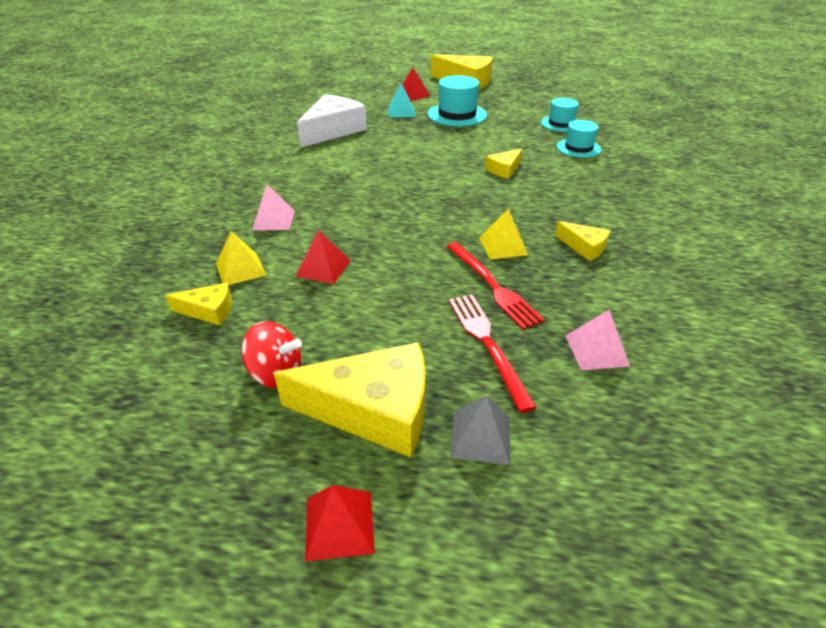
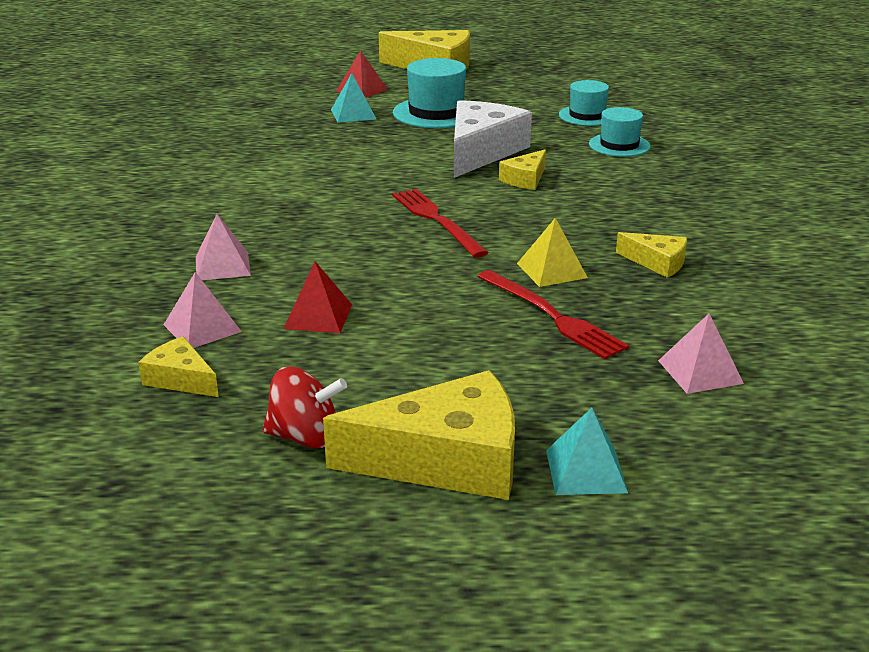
camera: 10 degrees left, 10 degrees down
yellow cheese [165,283,232,326] -> yellow cheese turned 135 degrees counterclockwise [138,337,219,397]
yellow pyramid [216,231,266,285] -> pink pyramid [164,272,242,348]
white cheese [297,94,367,148] -> white cheese moved to [454,100,532,178]
red pyramid [305,485,375,561] -> none
red fork [449,295,537,413] -> red fork moved to [392,189,489,258]
grey pyramid [450,395,510,465] -> turquoise pyramid [546,408,628,495]

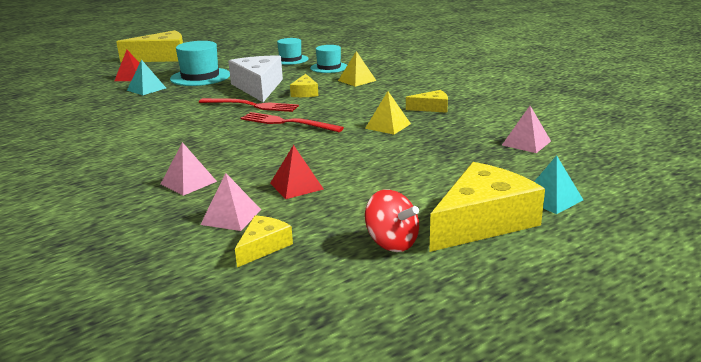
camera: 35 degrees left, 5 degrees down
yellow cheese [138,337,219,397] -> yellow cheese turned 120 degrees clockwise [235,215,293,267]
red spinning top [263,367,347,448] -> red spinning top turned 75 degrees clockwise [365,189,419,252]
red fork [478,270,629,359] -> red fork moved to [199,98,299,112]
none -> yellow pyramid [338,51,376,87]

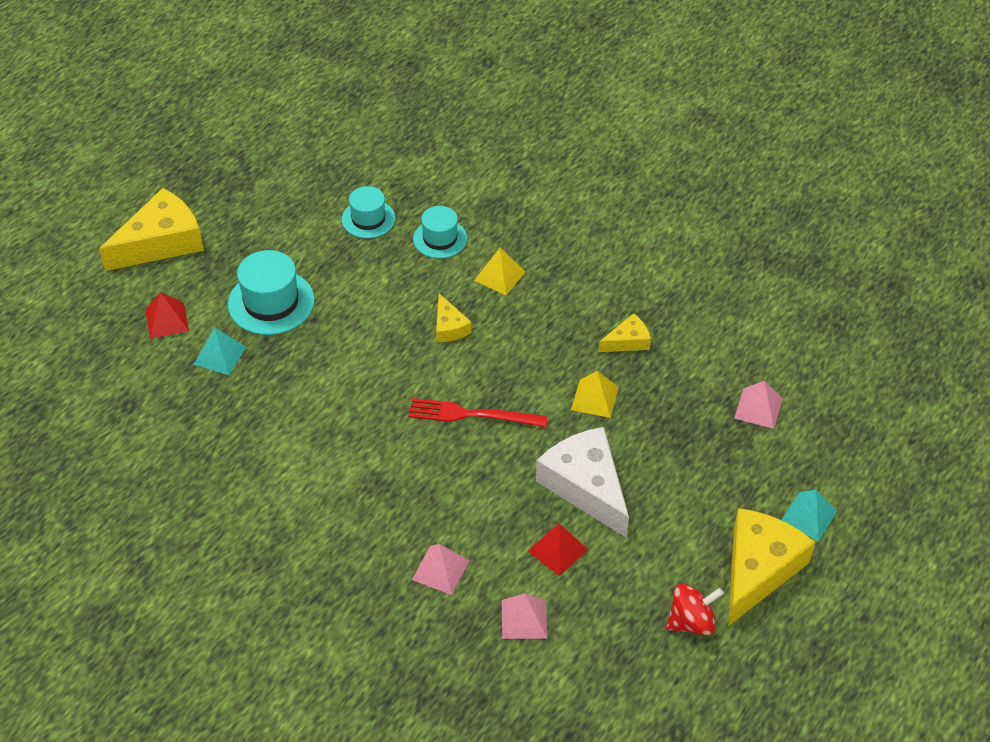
camera: 20 degrees left, 25 degrees up
red fork [199,98,299,112] -> none
white cheese [228,55,283,102] -> white cheese moved to [536,427,629,538]
yellow cheese [235,215,293,267] -> none
red spinning top [365,189,419,252] -> red spinning top turned 45 degrees counterclockwise [666,584,724,635]

